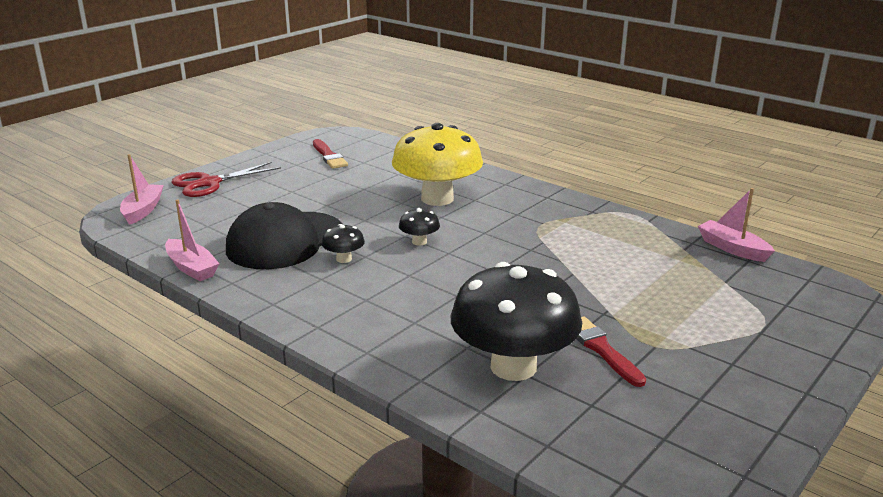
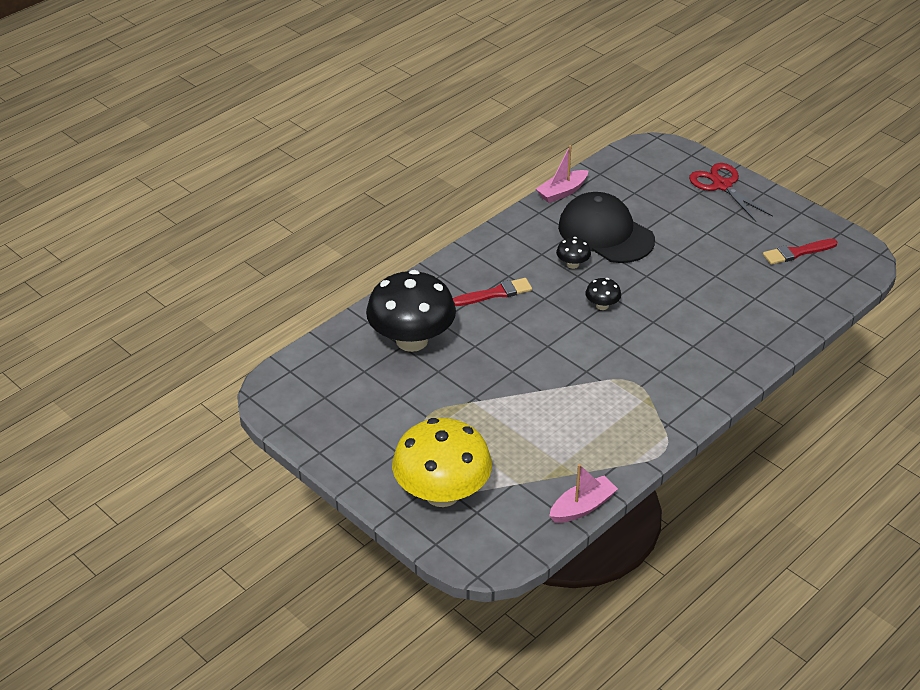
camera: 95 degrees right, 15 degrees up
pink boat [120,154,164,225] -> none
yellow mushroom [392,123,483,206] -> yellow mushroom moved to [392,418,492,507]
red brush [577,316,646,387] -> red brush moved to [453,278,532,306]

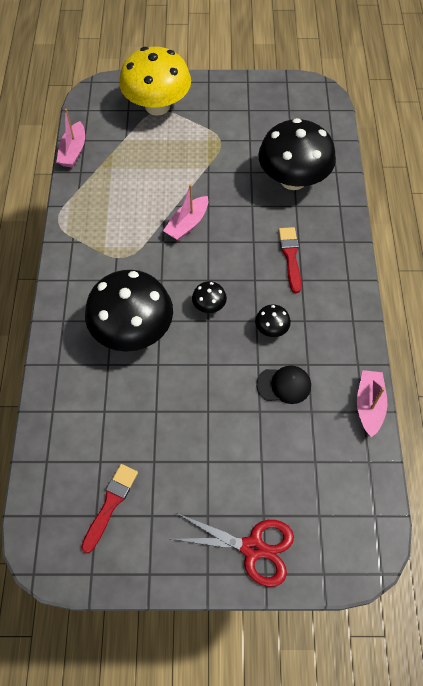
camera: 135 degrees right, 20 degrees up
red brush [453,278,532,306] -> red brush turned 150 degrees clockwise [278,227,301,293]
black cap [558,192,655,263] -> black cap [256,366,311,404], size x0.49
none -> black mushroom [85,270,173,352]
none -> pink boat [163,184,208,241]

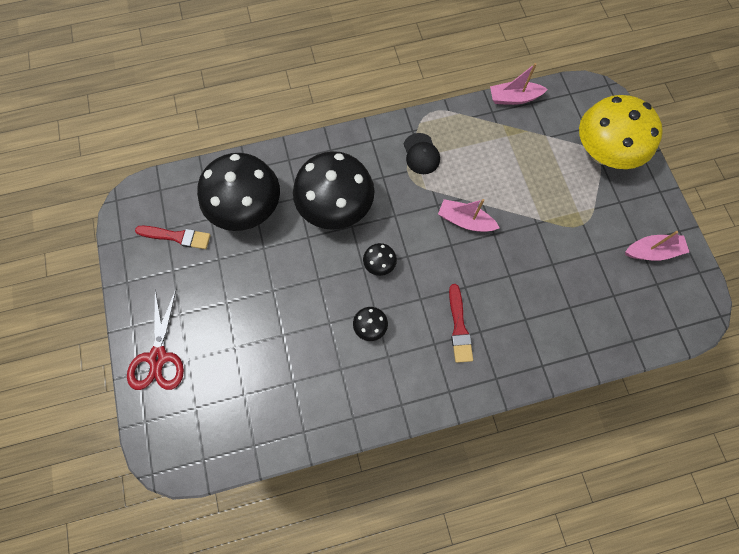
camera: 75 degrees right, 10 degrees up
black cap [256,366,311,404] -> black cap moved to [404,133,440,174]
black mushroom [258,118,336,190] -> black mushroom moved to [197,153,280,231]
red brush [278,227,301,293] -> red brush turned 105 degrees clockwise [449,284,473,363]
pink boat [357,370,387,437] -> pink boat moved to [625,231,689,261]

